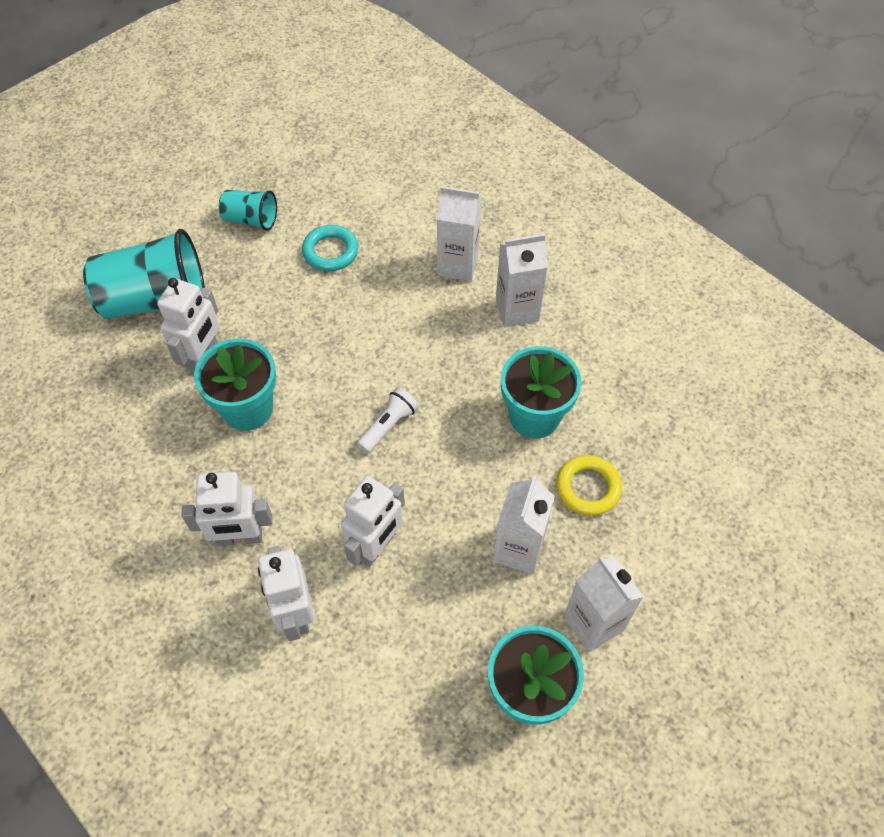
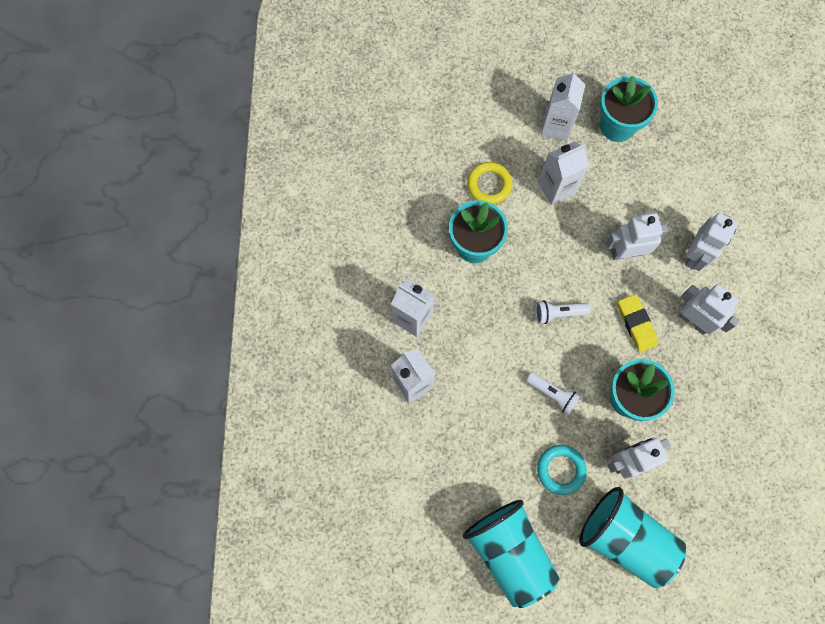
camera: 135 degrees left, 15 degrees up
turquoise cup [218,190,277,231] -> turquoise cup [463,500,560,608], size x1.91
turquoise ring [302,225,358,271] -> turquoise ring moved to [537,445,587,495]
none -> white flashlight [526,372,581,415]
none -> yellow eraser [618,294,658,353]

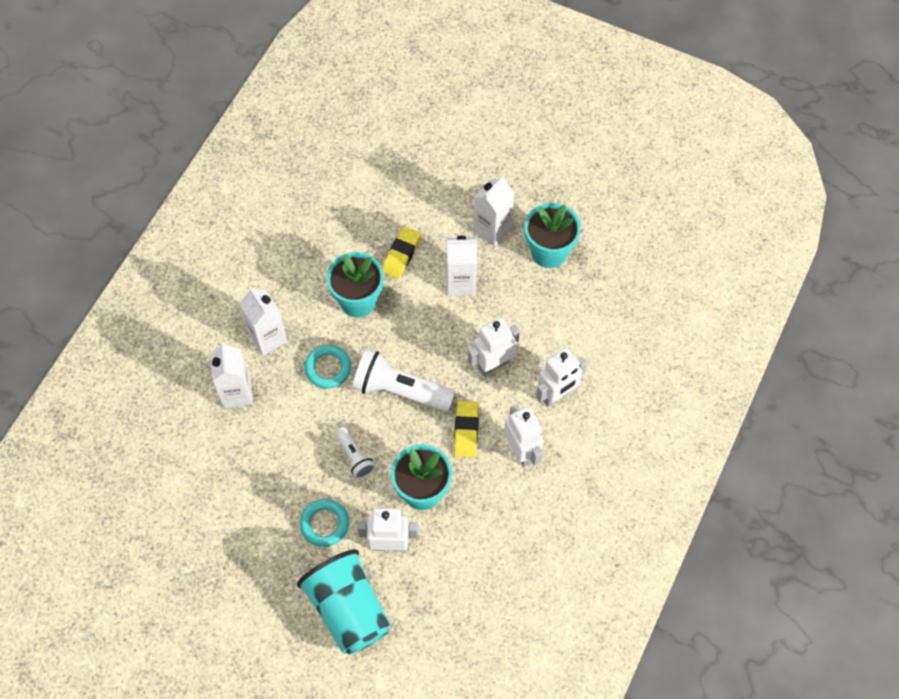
camera: 25 degrees right, 10 degrees down
turquoise cup [463,500,560,608] -> none
yellow ring [467,162,513,204] -> yellow eraser [382,227,421,279]
white flashlight [535,300,590,324] -> white flashlight [352,349,455,412], size x1.88
white robot [606,213,668,260] -> white robot turned 45 degrees counterclockwise [468,317,520,376]
none -> turquoise ring [304,345,351,389]

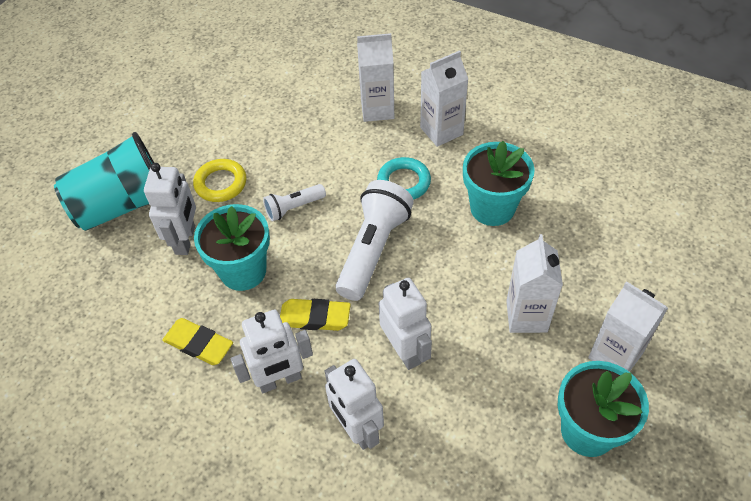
camera: 95 degrees right, 10 degrees down
turquoise ring [300,499,349,547] -> yellow ring [193,159,247,202]
yellow eraser [382,227,421,279] -> yellow eraser moved to [162,318,233,365]

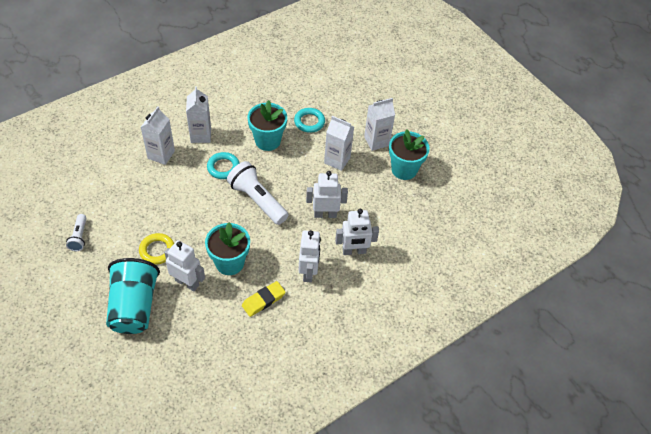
camera: 70 degrees left, 0 degrees up
white flashlight [263,184,326,221] -> white flashlight moved to [66,214,86,251]
yellow eraser [280,299,351,331] -> none
none -> turquoise ring [294,108,325,133]

